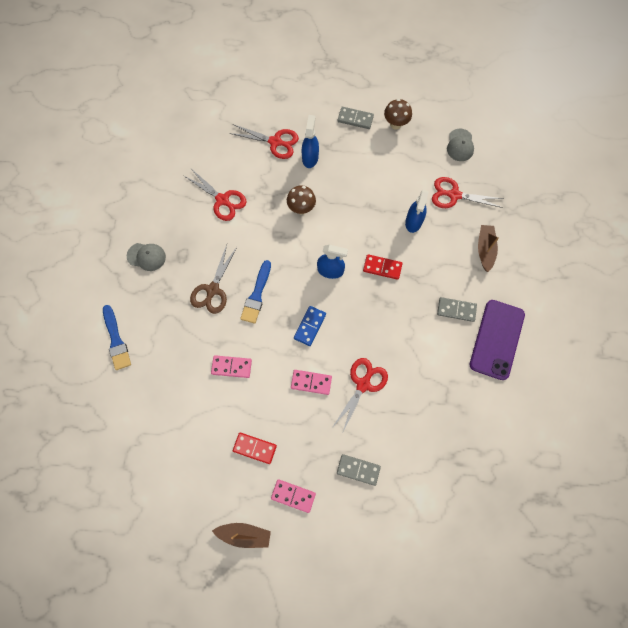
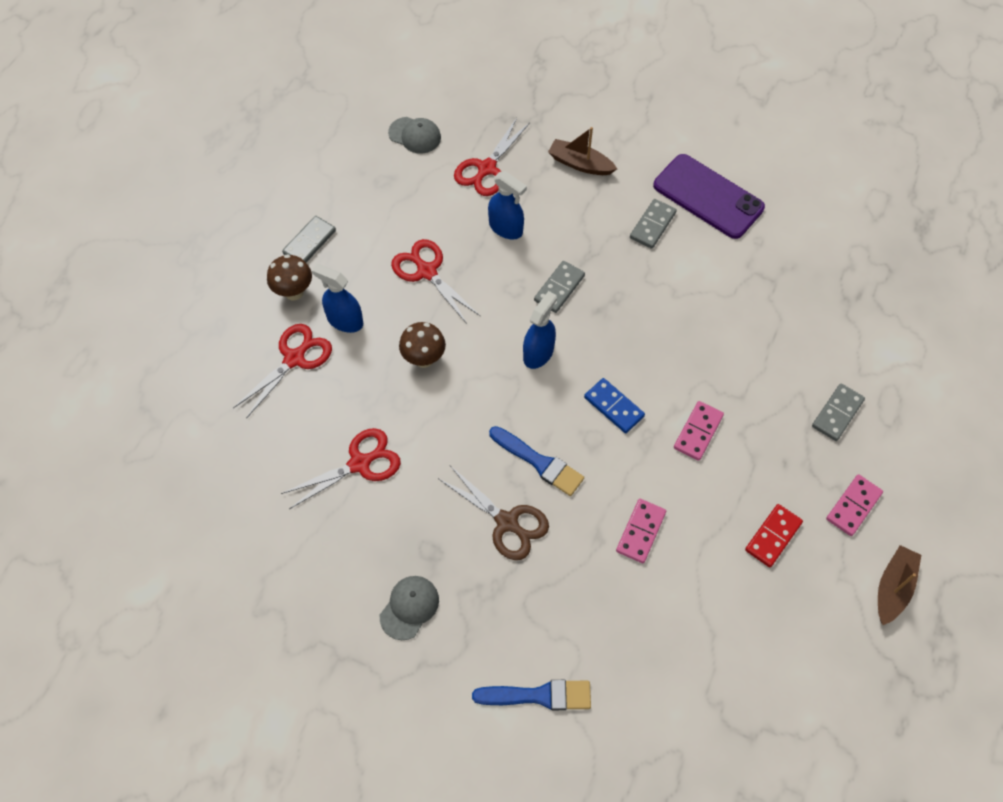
camera: 70 degrees left, 10 degrees down
red scissors [333,358,388,434] -> red scissors moved to [391,239,480,324]
red domino [363,254,402,280] -> grey domino [534,261,585,313]
brown mushroom [384,99,412,130] -> brown mushroom moved to [267,254,312,300]

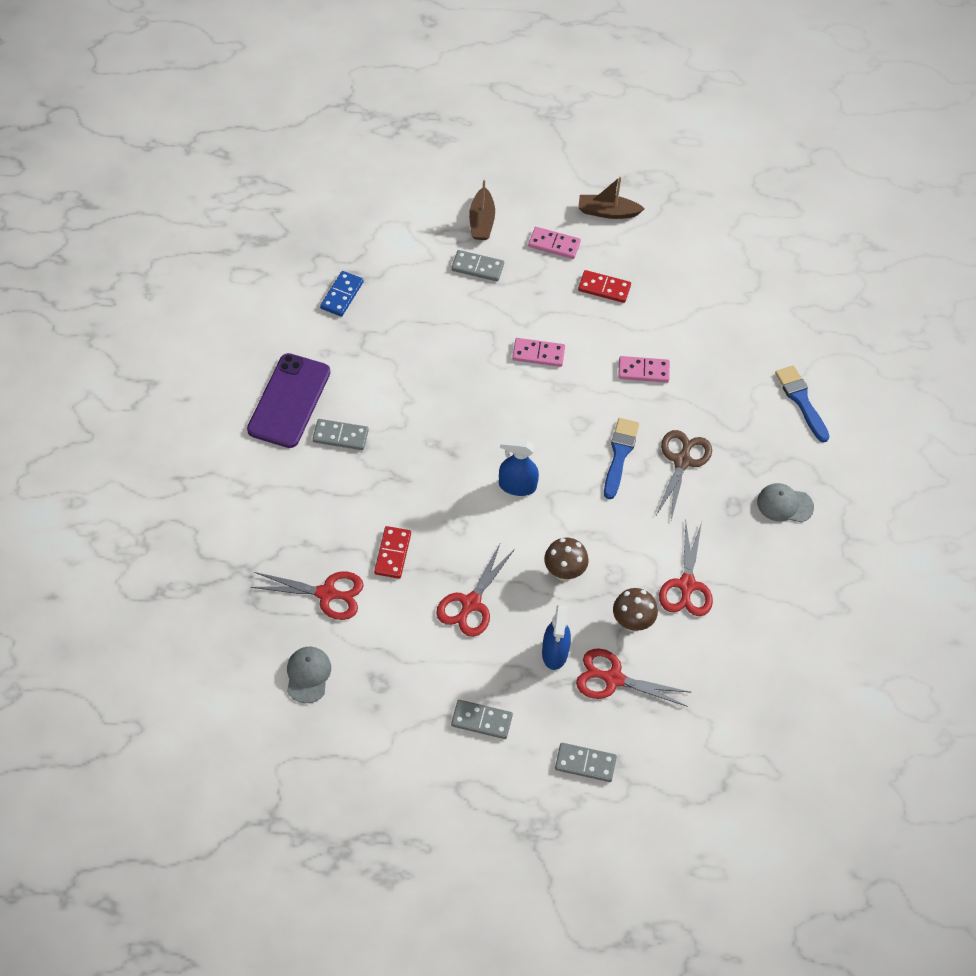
camera: 115 degrees left, 5 degrees down
brown mushroom [267,254,312,300] -> brown mushroom moved to [613,588,658,632]
red scissors [281,428,401,509] -> red scissors turned 120 degrees counterclockwise [659,522,713,616]
blue spray bottle [488,171,527,240] -> red domino [374,526,411,579]
grey domino [534,261,585,313] -> grey domino moved to [555,743,617,782]
brown boat [548,127,617,175] -> brown boat moved to [469,180,495,240]
blue domino [584,378,645,433] -> blue domino moved to [320,271,364,317]

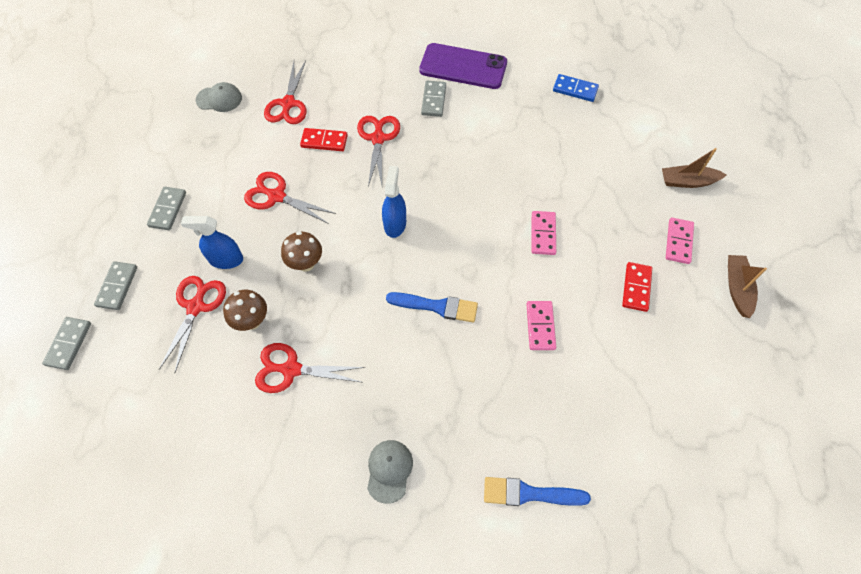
camera: 90 degrees right, 5 degrees up
grey domino [451,250,504,281] -> grey domino moved to [42,317,91,370]
brown scissors [656,430,712,520] -> none
blue brush [775,365,829,443] -> blue brush turned 150 degrees counterclockwise [484,477,591,506]
none -> red scissors [357,116,400,187]

